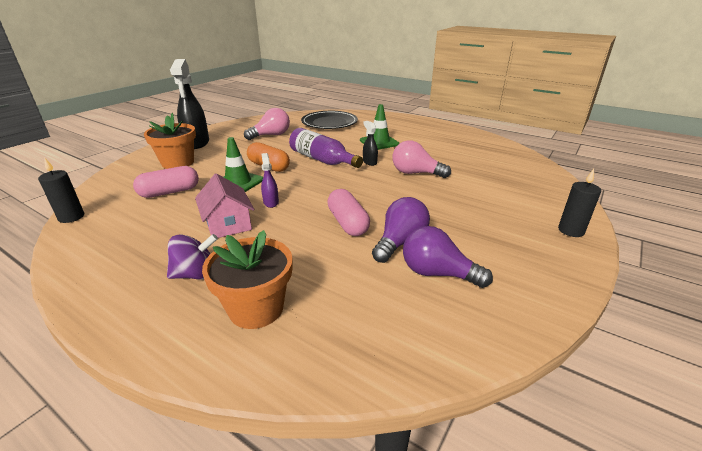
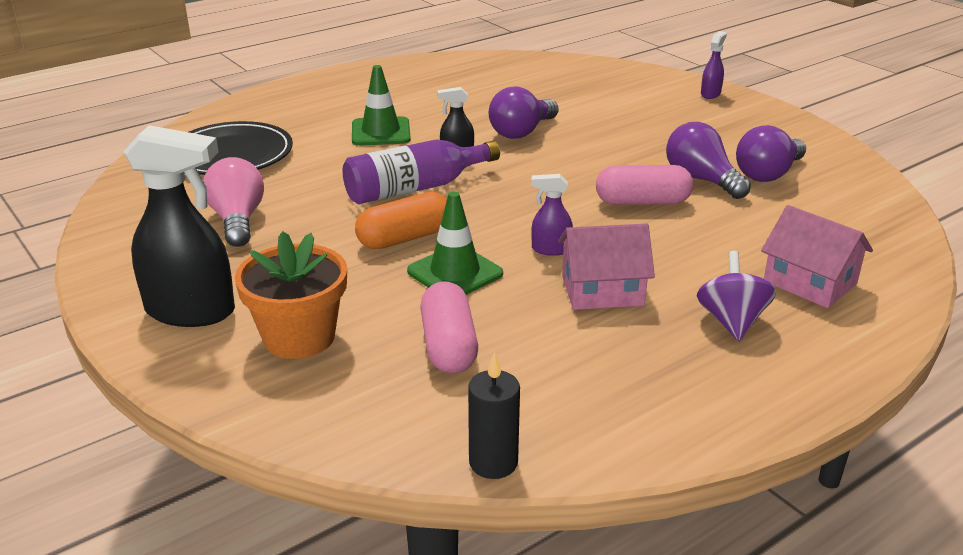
camera: 70 degrees left, 0 degrees up
orange flower pot [202,230,293,329] -> pink house [761,205,873,308]
pink light bulb [392,140,451,178] -> purple light bulb [489,86,558,139]
black candle [558,169,601,237] -> purple spray bottle [701,31,727,99]

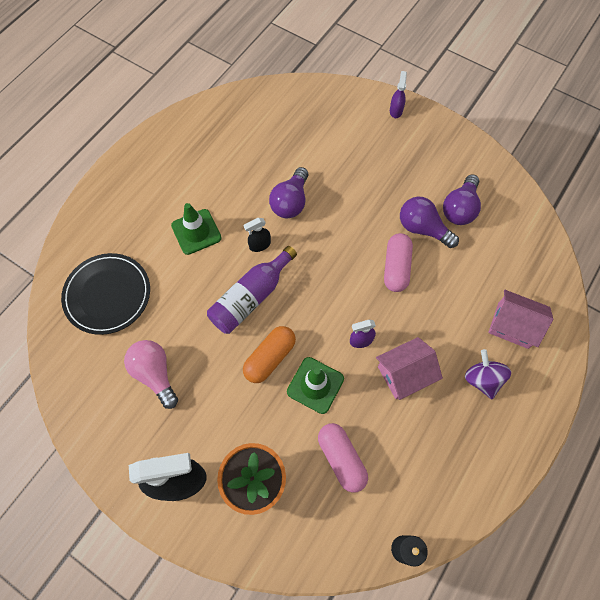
camera: 20 degrees left, 35 degrees up
pink capsule [596,165,693,205] -> pink capsule turned 60 degrees counterclockwise [384,233,413,292]

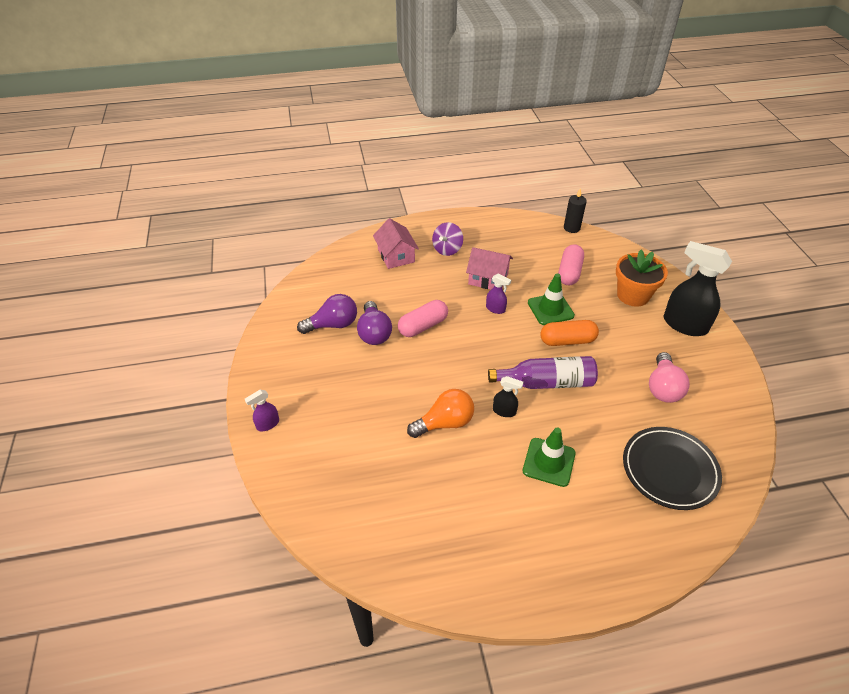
camera: 135 degrees left, 20 degrees down
purple light bulb [269,167,308,218] -> orange light bulb [407,389,474,438]

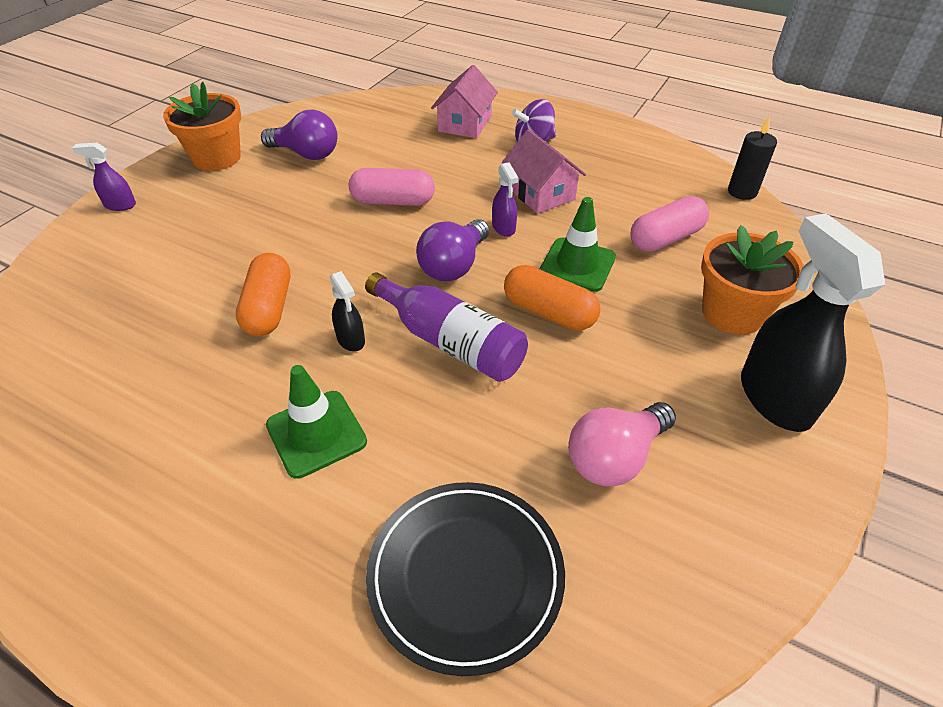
camera: 40 degrees right, 0 degrees up
purple light bulb [357,301,392,345] -> purple light bulb moved to [416,219,489,281]
orange light bulb [407,389,474,438] -> orange capsule [236,253,290,336]
none -> orange flower pot [163,82,241,171]

